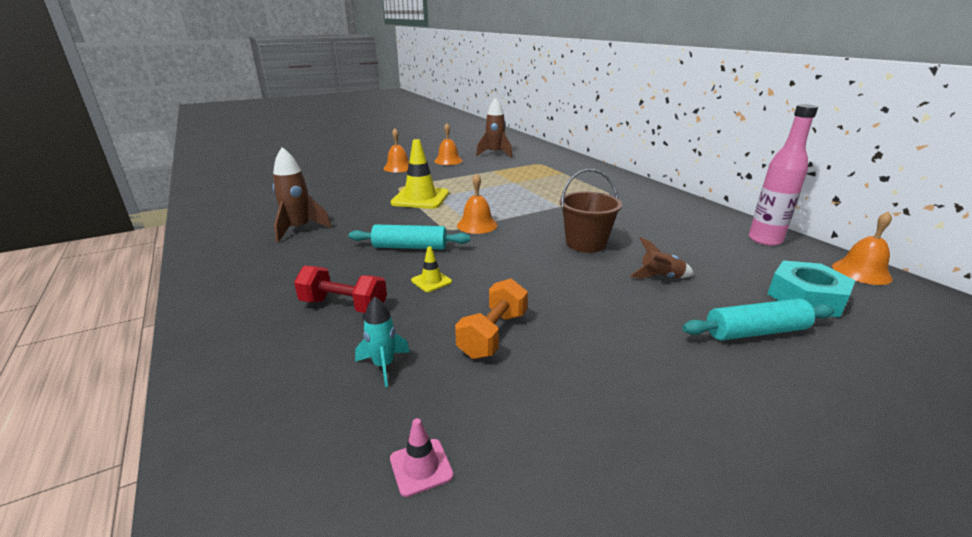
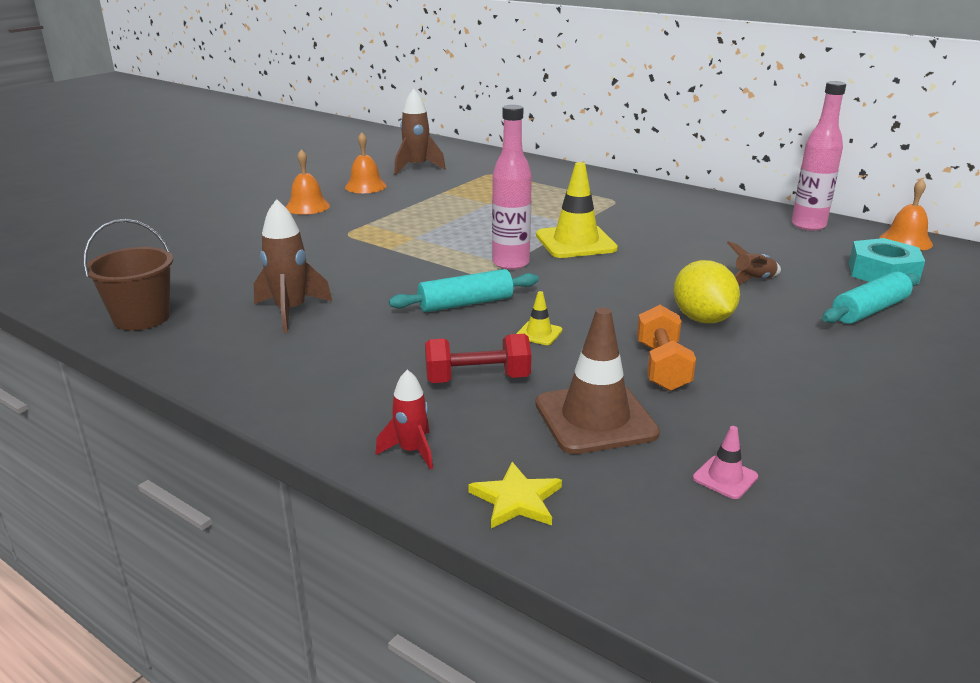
camera: 25 degrees left, 0 degrees up
turquoise rocket [355,296,410,387] -> brown traffic cone [535,308,660,454]
yellow traffic cone [391,139,449,209] -> yellow traffic cone moved to [536,162,618,258]
orange bell [457,173,497,234] -> pink bottle [492,105,532,270]
brown bucket [559,169,622,253] -> brown bucket moved to [83,219,173,331]
none -> red rocket [376,370,433,470]
none -> yellow star [469,462,562,529]
none -> yellow lemon [674,260,740,323]

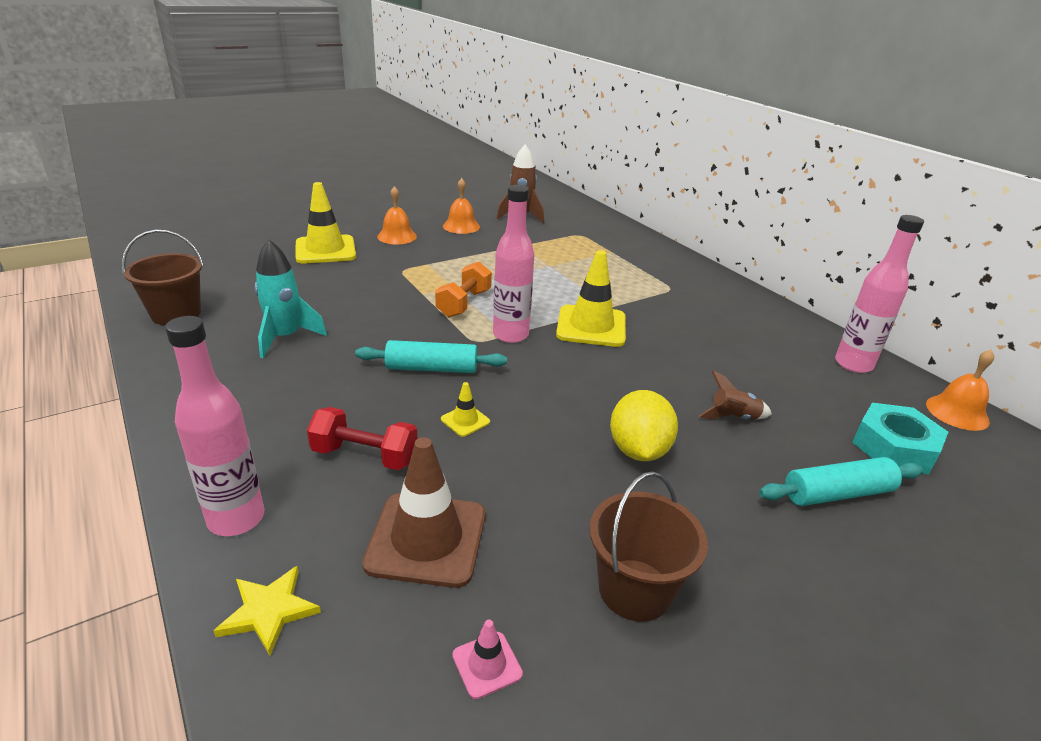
camera: 20 degrees right, 5 degrees up
brown rocket [254,199,332,333] -> turquoise rocket [255,239,327,358]
red rocket [376,370,433,470] -> pink bottle [165,316,264,536]
orange dumbbell [637,305,696,391] -> orange dumbbell moved to [435,262,492,317]
none -> yellow traffic cone [295,182,356,264]
none -> brown bucket [589,471,708,622]

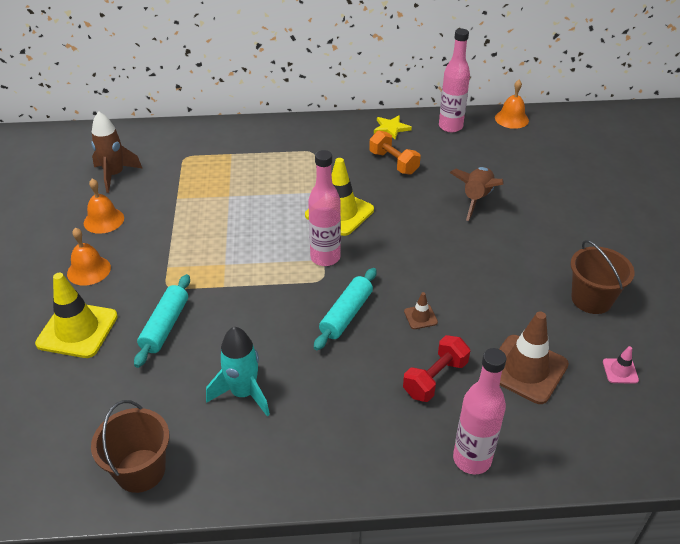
camera: 60 degrees left, 10 degrees up
yellow star [214,566,321,656] -> yellow star moved to [374,115,412,140]
orange dumbbell [435,262,492,317] -> orange dumbbell moved to [369,130,421,175]
yellow traffic cone [441,382,490,437] -> brown traffic cone [404,292,438,329]
yellow lemon [610,390,678,461] -> none
brown rocket [699,371,772,420] -> brown rocket [450,167,504,221], size x1.64
turquoise rolling pin [759,457,923,506] -> turquoise rolling pin moved to [134,274,190,368]
turquoise nut [852,403,948,474] -> none

